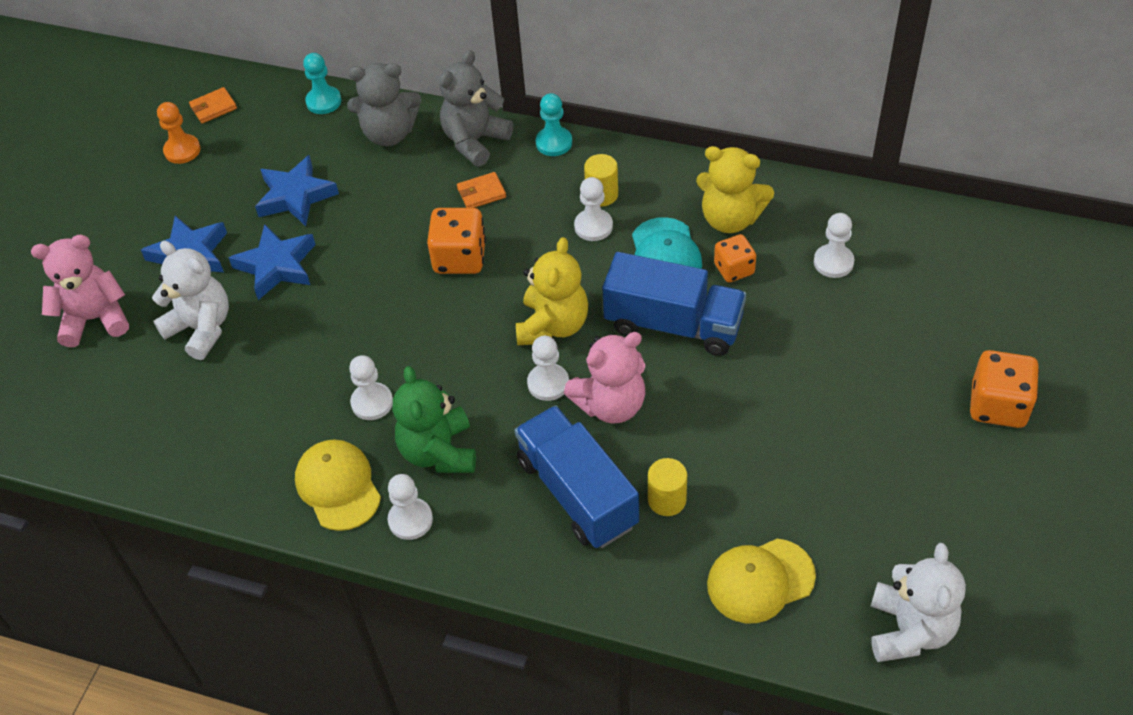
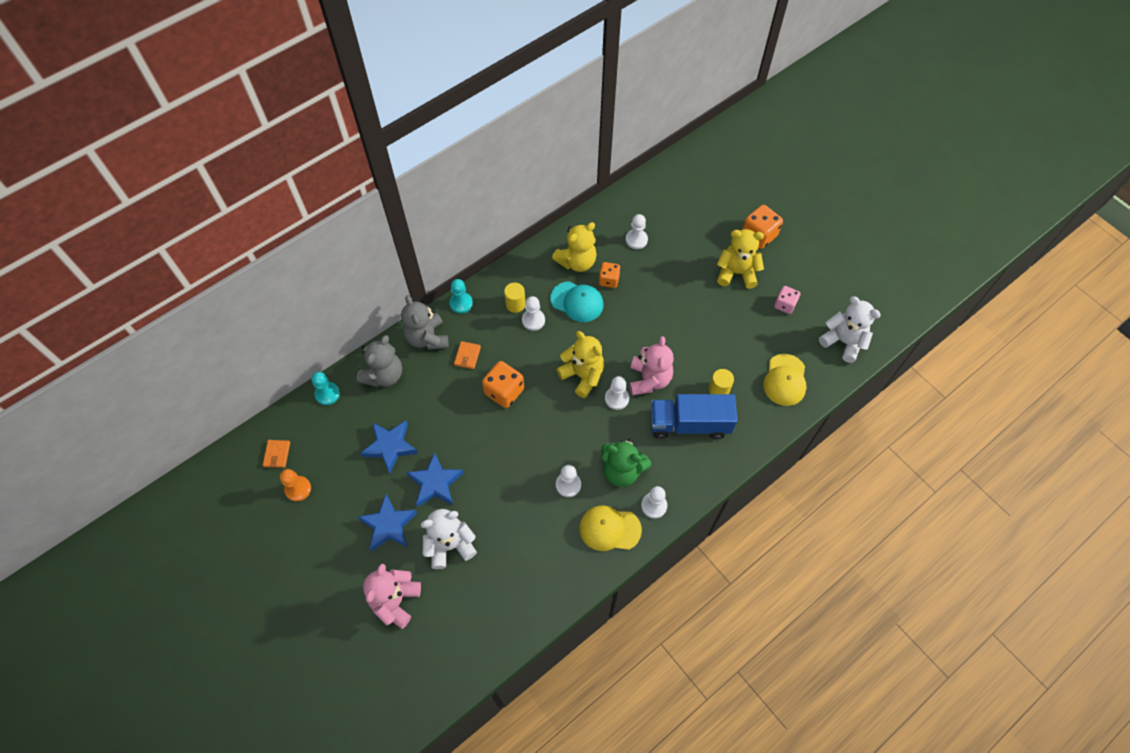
camera: 60 degrees left, 10 degrees up
blue truck [602,252,746,356] -> none
none -> yellow teddy bear [717,229,764,289]
none -> pink dice [774,286,800,314]

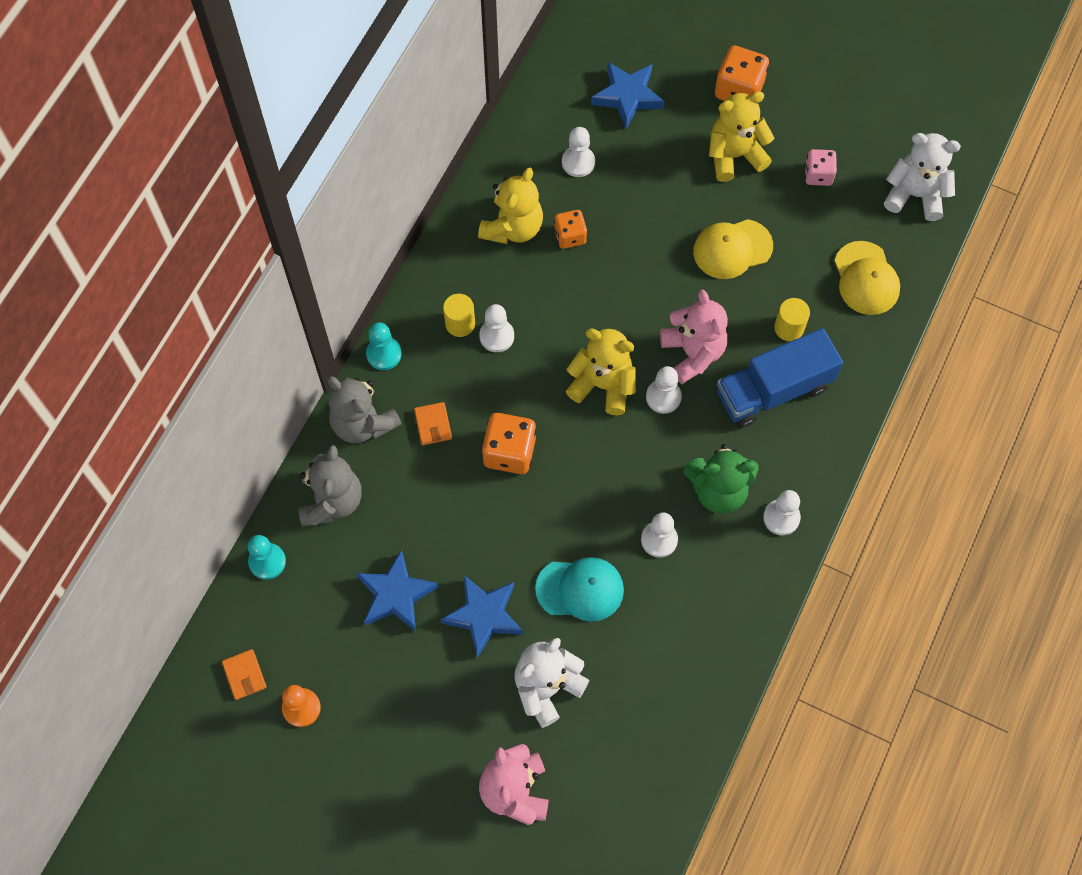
camera: 25 degrees left, 5 degrees up
blue star [358,494,417,551] -> blue star moved to [591,62,665,129]
turquoise cap [550,281,604,322] -> turquoise cap moved to [535,557,624,622]
yellow cap [579,506,642,551] -> yellow cap moved to [693,219,773,279]

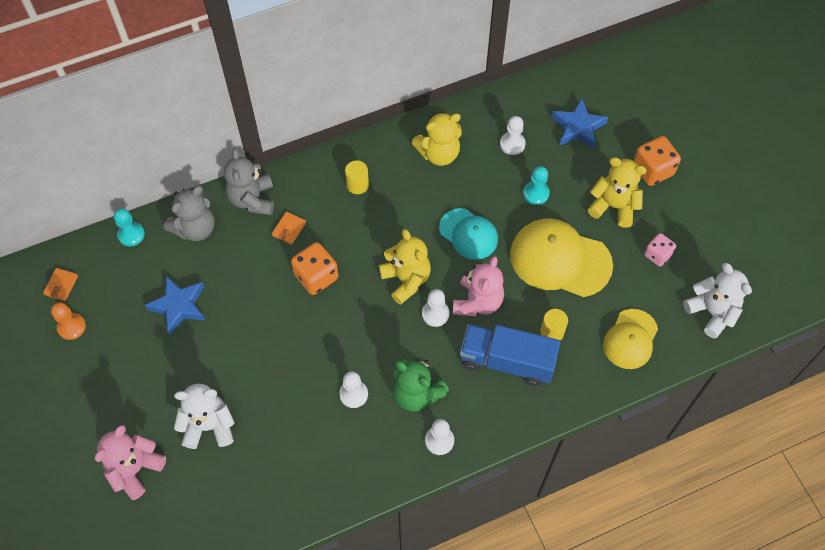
camera: 40 degrees right, 5 degrees down
turquoise pawn [366,322,402,370] -> turquoise pawn moved to [523,166,550,205]
blue star [440,575,523,658] -> none
white pawn [479,304,514,352] -> none
turquoise cap [535,557,624,622] -> turquoise cap moved to [439,208,498,260]
orange dice [554,210,587,249] -> none
yellow cap [693,219,773,279] -> yellow cap [510,218,613,297], size x1.62

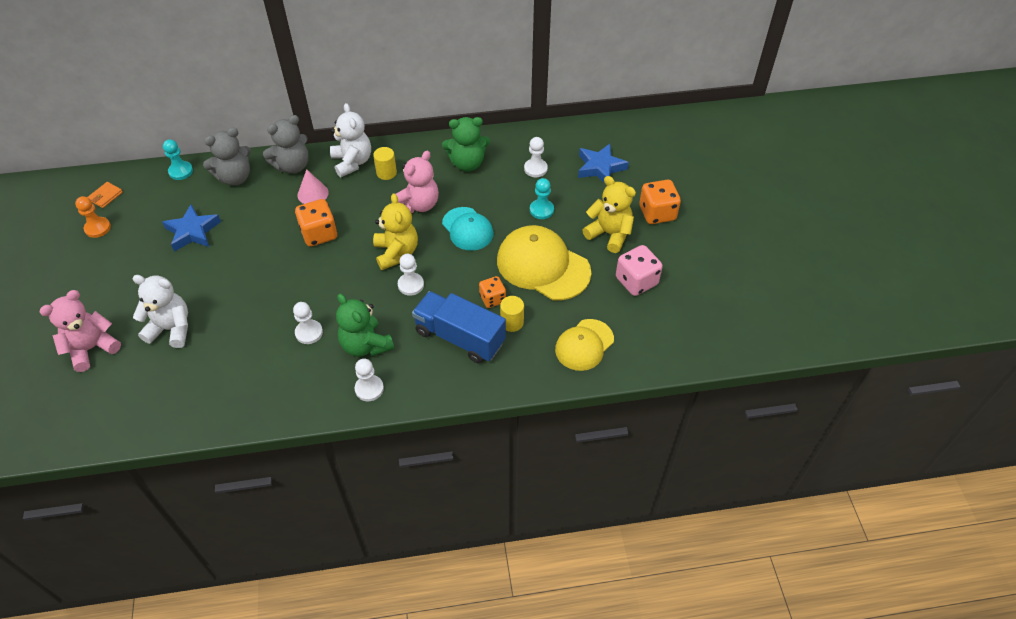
camera: 15 degrees right, 10 degrees down
grey teddy bear [224,148,274,215] -> grey teddy bear turned 135 degrees counterclockwise [263,115,309,174]
orange wallet [272,211,306,245] -> pink cone [298,169,329,204]
yellow teddy bear [412,112,462,166] -> green teddy bear [442,117,490,172]
pink teddy bear [453,256,504,316] -> pink teddy bear moved to [396,151,439,213]
pink dice [644,233,676,267] -> pink dice [616,245,663,296], size x1.57
white teddy bear [683,263,752,339] -> white teddy bear moved to [330,103,371,177]
none -> orange dice [479,276,506,308]

